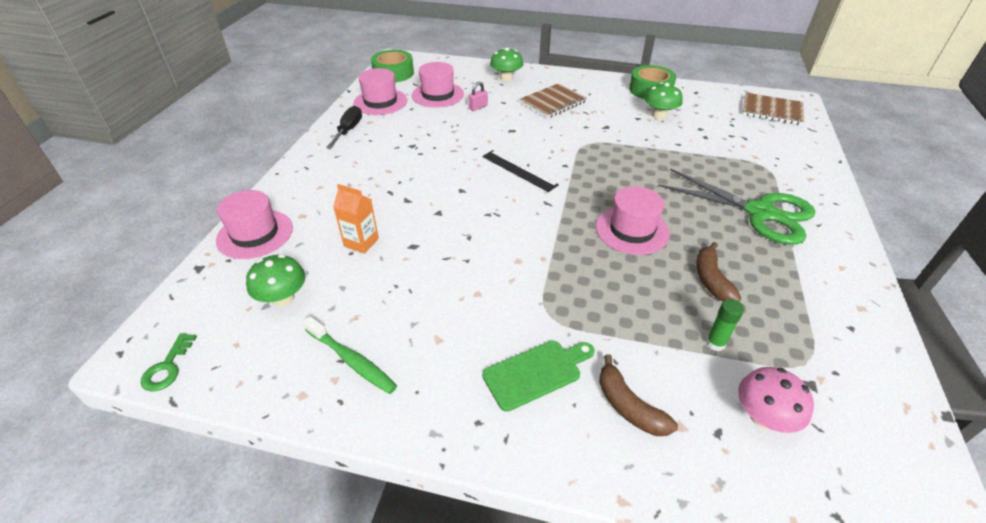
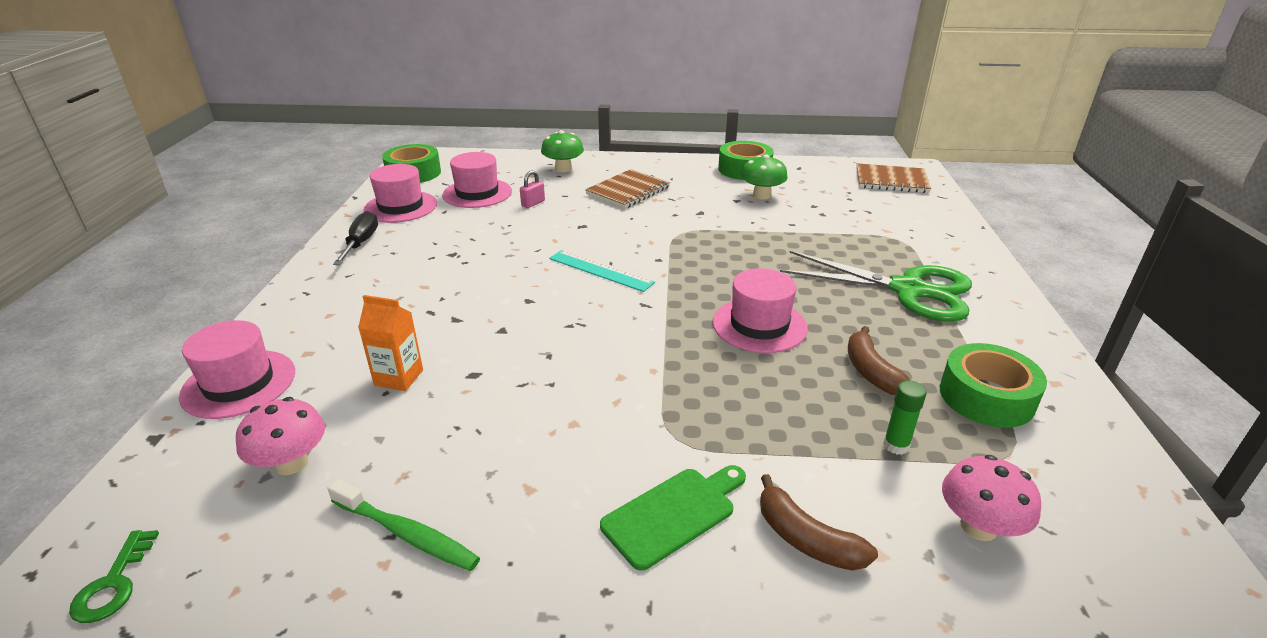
camera: 10 degrees left, 10 degrees down
green mushroom [246,254,305,307] -> pink mushroom [236,397,325,475]
black ruler [482,150,559,192] -> turquoise ruler [549,250,655,292]
none -> green tape [940,343,1047,428]

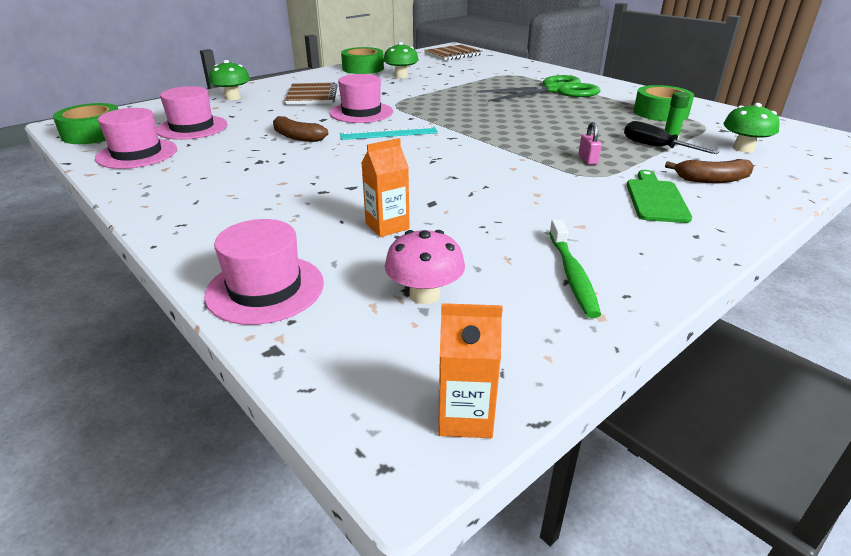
camera: 45 degrees left, 0 degrees up
green key [69,530,159,623] -> orange carton [438,303,503,438]
green toothbrush [327,479,480,571] -> green toothbrush turned 105 degrees clockwise [549,219,601,318]
black screwdriver [333,211,378,265] -> black screwdriver moved to [624,121,719,154]
pink padlock [520,170,545,208] -> pink padlock moved to [578,122,602,165]
pink hat [712,268,808,353] -> pink hat moved to [330,74,393,123]
brown banana [848,326,911,395] -> brown banana moved to [273,116,328,142]
pink mushroom [942,455,1041,541] -> green mushroom [724,103,780,153]

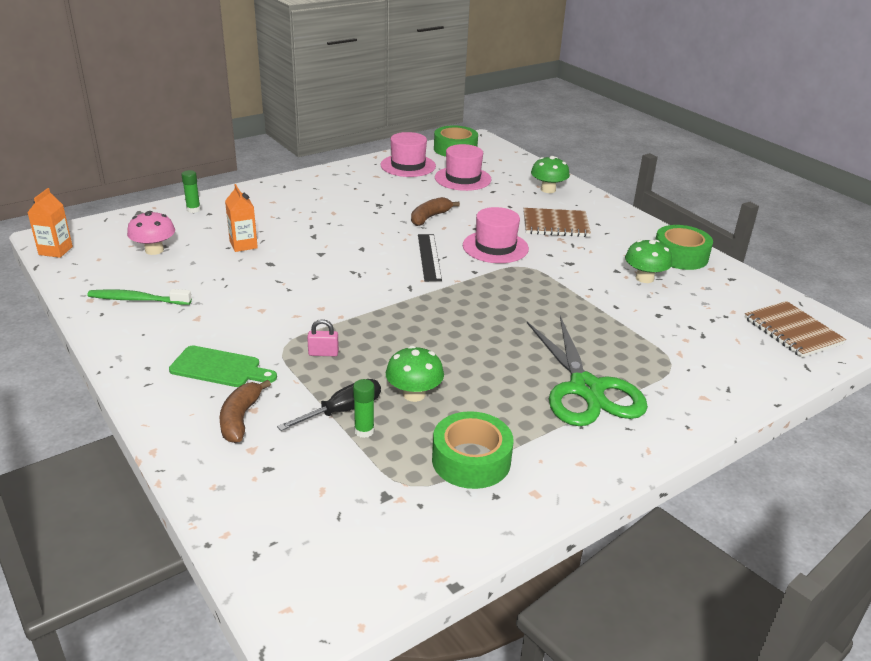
camera: 95 degrees right, 0 degrees up
pink hat [204,219,324,325] -> green glue stick [181,170,201,213]
turquoise ruler [340,127,438,140] -> black ruler [418,234,442,281]
green mushroom [724,103,780,153] -> green mushroom moved to [386,346,444,402]

